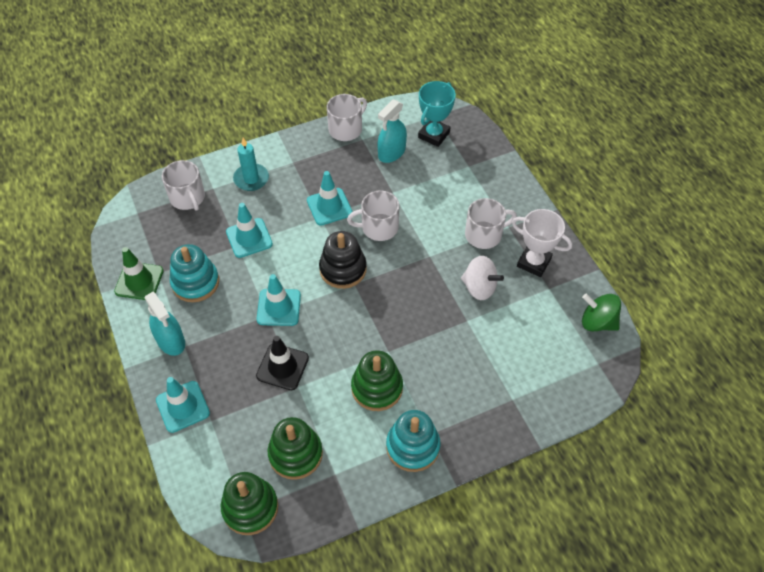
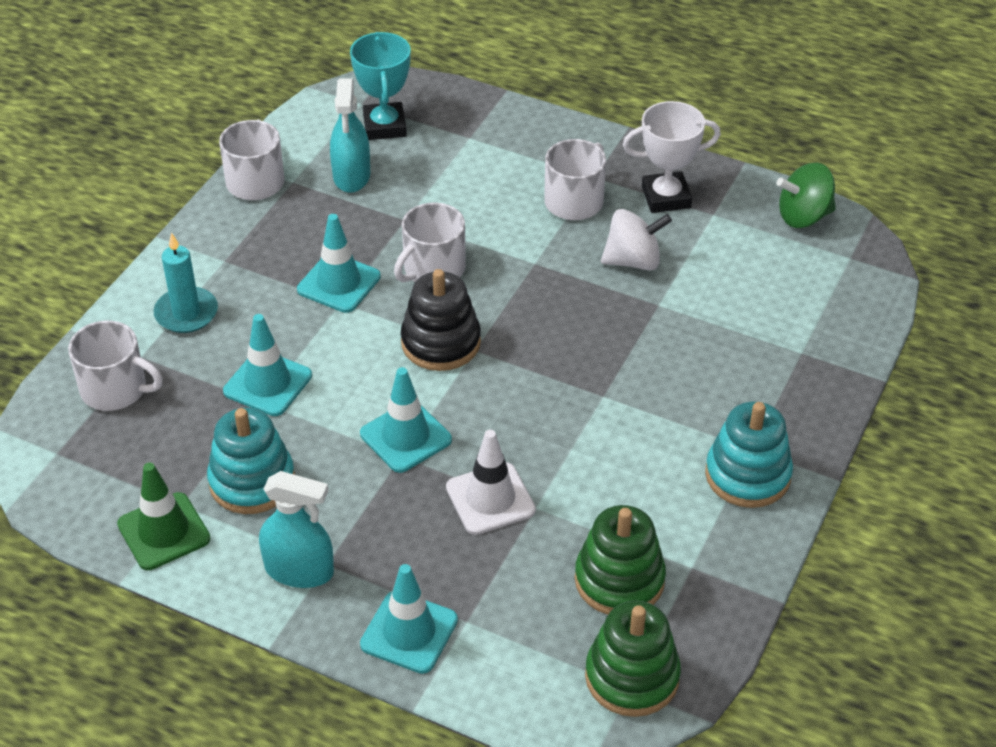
camera: 40 degrees left, 10 degrees down
black traffic cone [256,336,309,390] -> white traffic cone [446,430,536,535]
green stacking toy [351,351,403,411] -> none

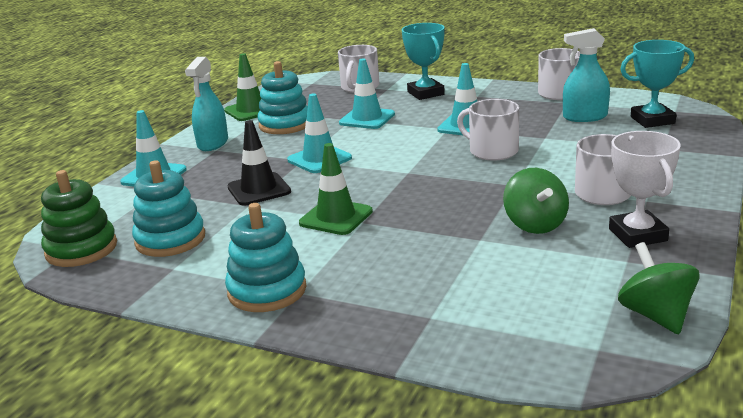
camera: 90 degrees right, 20 degrees down
turquoise candle [153,232,218,333] -> turquoise trophy [402,23,445,100]
black stacking toy [401,269,481,371] -> none
white traffic cone [446,430,536,535] -> black traffic cone [227,120,291,205]
green stacking toy [575,505,666,615] -> turquoise stacking toy [132,160,205,257]
white spinning top [601,209,672,271] -> green spinning top [503,168,569,234]
none -> green traffic cone [299,143,373,235]

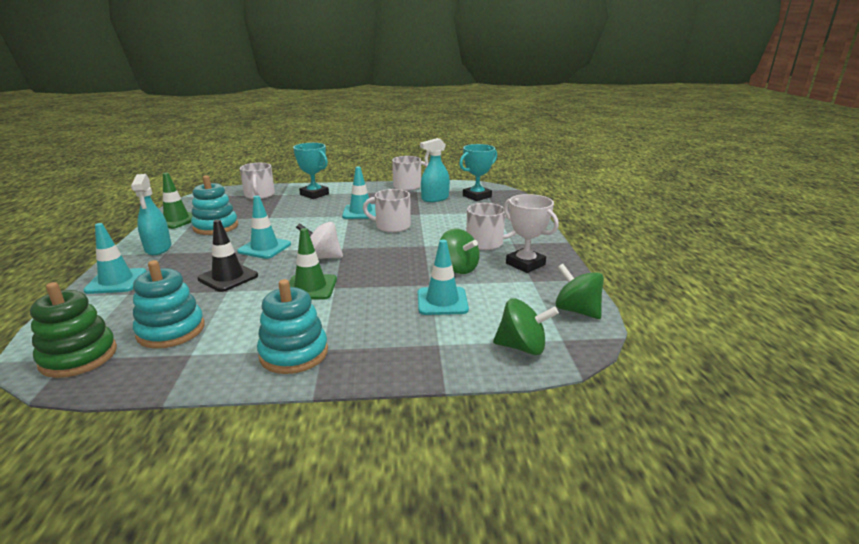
camera: 30 degrees left, 0 degrees up
turquoise traffic cone [339,58,395,129] -> turquoise traffic cone moved to [418,240,469,315]
none -> white spinning top [296,222,343,259]
none -> green spinning top [493,298,559,355]

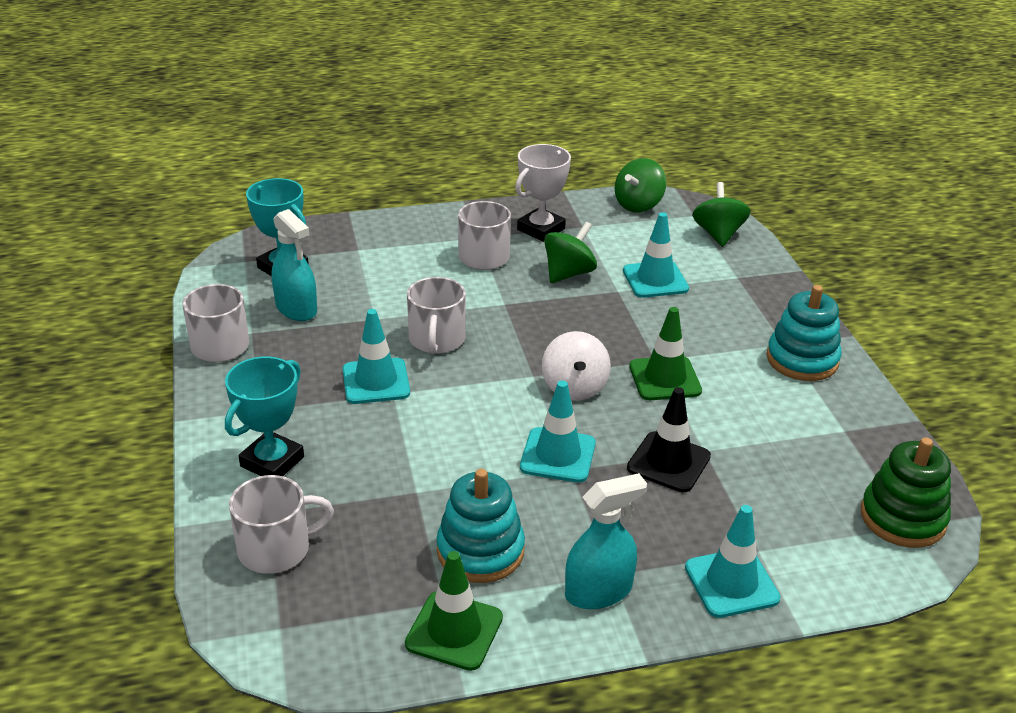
camera: 100 degrees left, 10 degrees up
turquoise stacking toy [133,260,204,349] -> none

